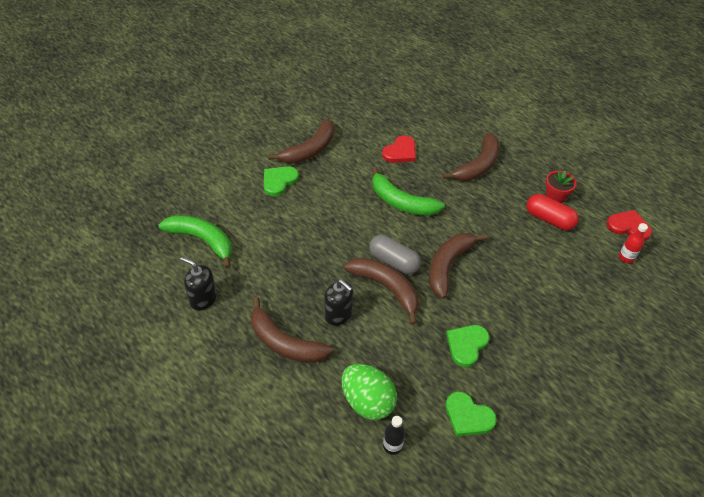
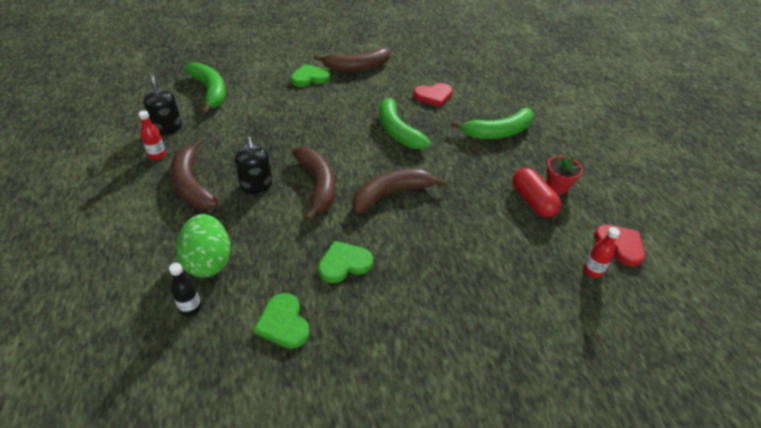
camera: 30 degrees right, 5 degrees down
grey capsule [369,235,421,274] -> none
brown banana [442,133,499,181] -> green banana [451,108,533,139]
none -> red bottle [138,111,166,160]

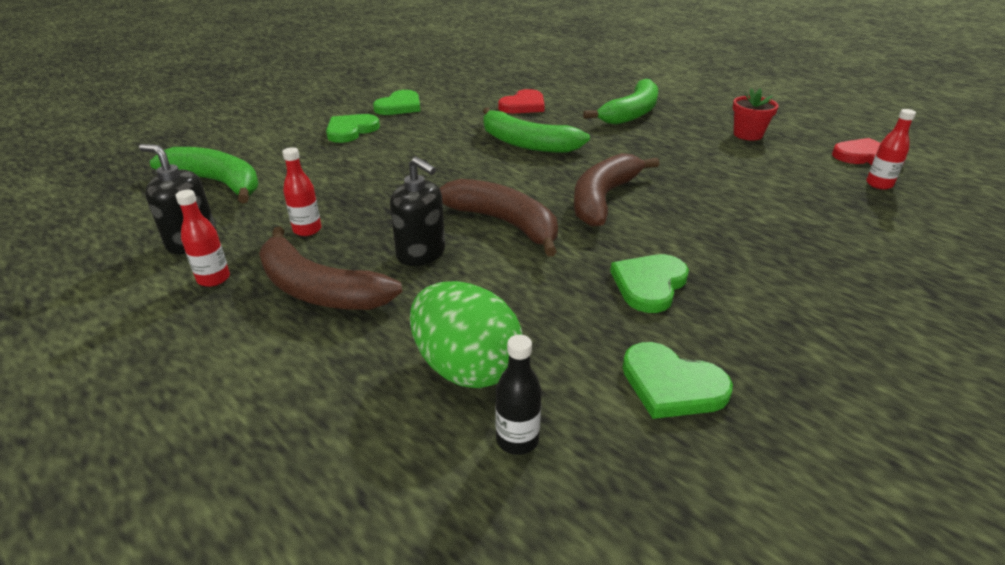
camera: 30 degrees left, 10 degrees down
brown banana [313,48,390,72] -> green heart [373,90,420,115]
red capsule [512,168,561,218] -> none
none -> red bottle [282,147,321,236]

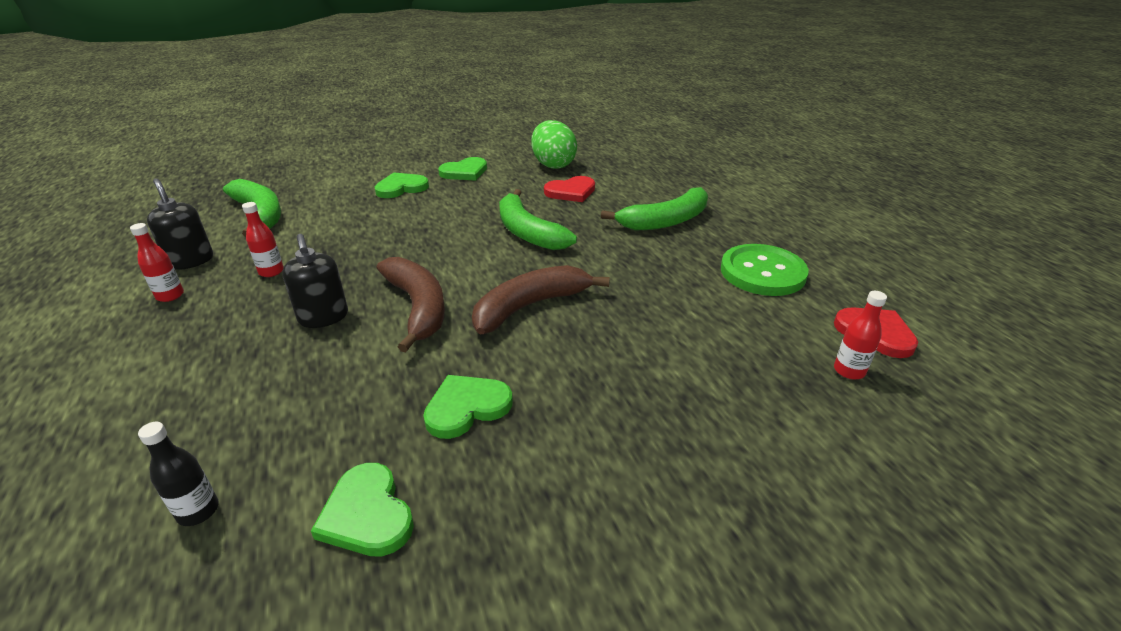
camera: 25 degrees right, 0 degrees up
brown banana [259,227,403,310] -> none
green egg [410,281,522,388] -> green egg moved to [531,120,577,169]
red flower pot [733,88,779,141] -> green button [721,244,809,296]

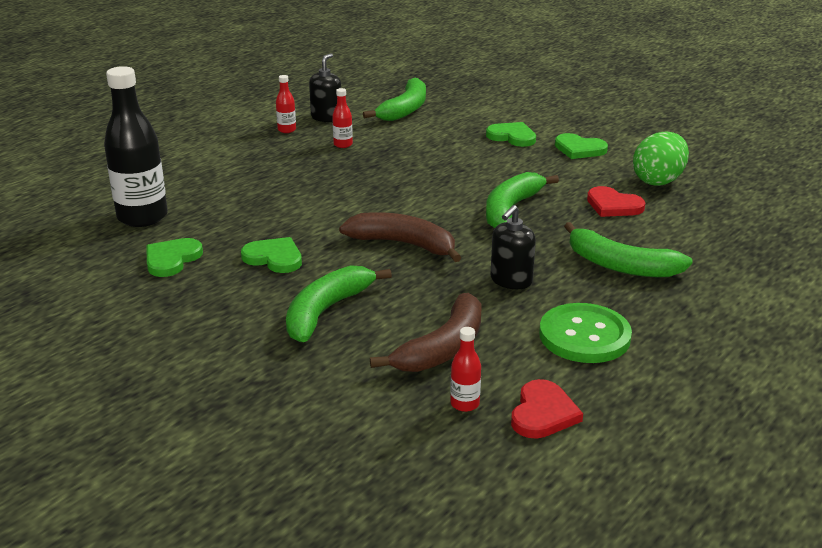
camera: 60 degrees right, 5 degrees down
black bottle [138,422,219,526] -> black bottle [104,66,168,227], size x2.29
black soap dispenser [282,234,348,328] -> black soap dispenser moved to [490,205,536,289]
brown banana [377,257,445,352] -> brown banana moved to [370,293,482,372]
none -> green banana [286,266,392,342]

